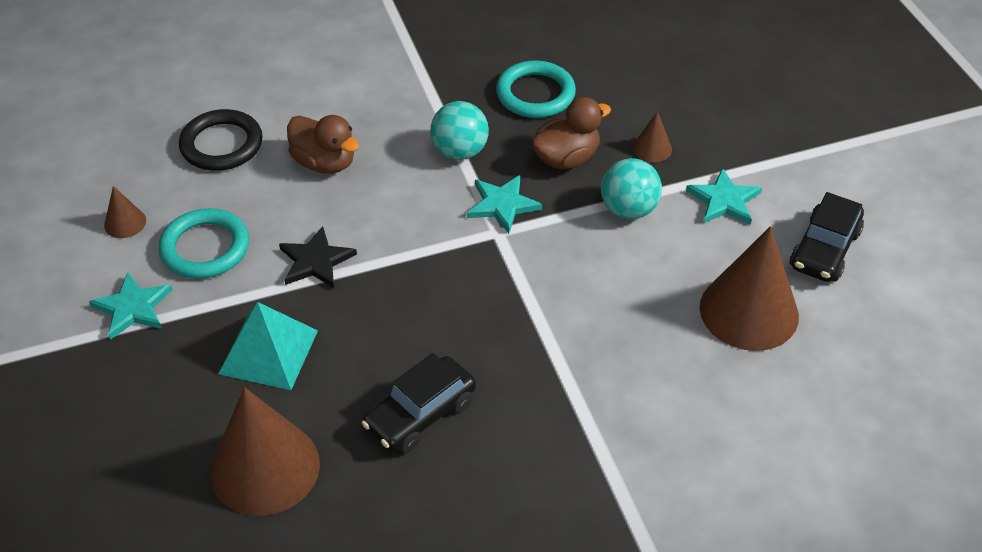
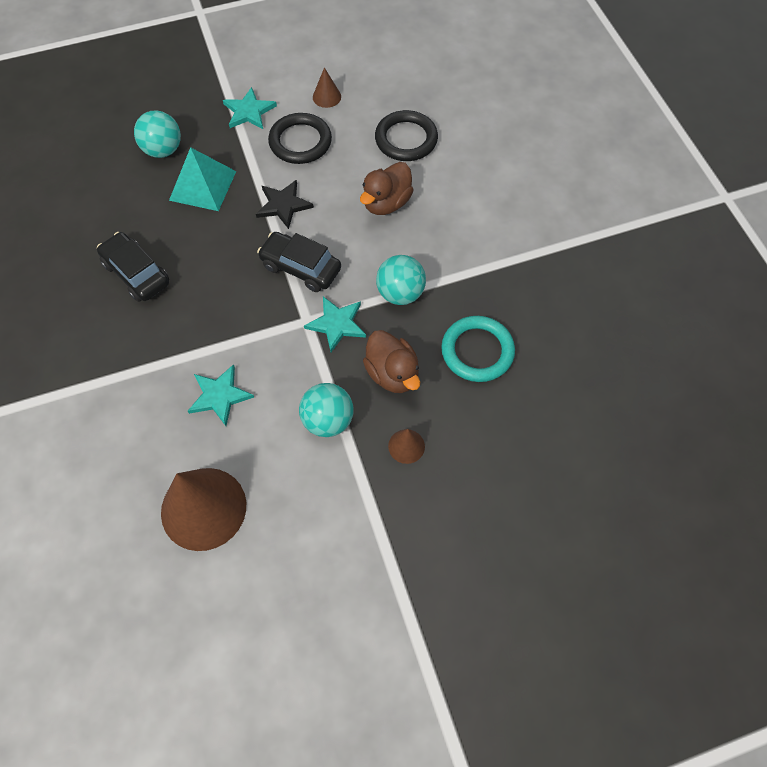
camera: 90 degrees right, 15 degrees up
turquoise ring [159,208,249,279] -> black ring [268,113,332,164]
brown cone [211,387,320,516] -> none
turquoise star [686,168,762,225] -> turquoise star moved to [188,364,254,426]
black car [790,192,864,282] -> black car moved to [257,232,341,292]
none -> turquoise ball [134,110,181,158]

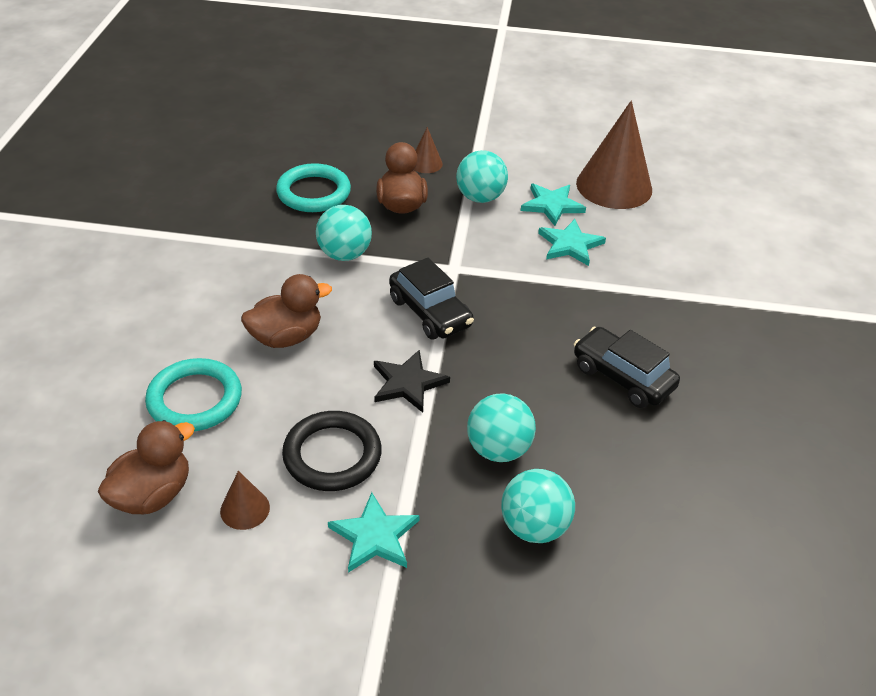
camera: 155 degrees left, 20 degrees down
black car [97,232,169,302] -> black car turned 150 degrees clockwise [574,327,680,408]
turquoise pyramid [169,147,236,211] -> turquoise ball [467,393,536,462]
turquoise star [304,296,366,352] -> turquoise star moved to [521,183,586,226]
black ring [375,110,438,161] -> turquoise ring [145,358,242,431]
none -> brown duck [98,420,195,514]

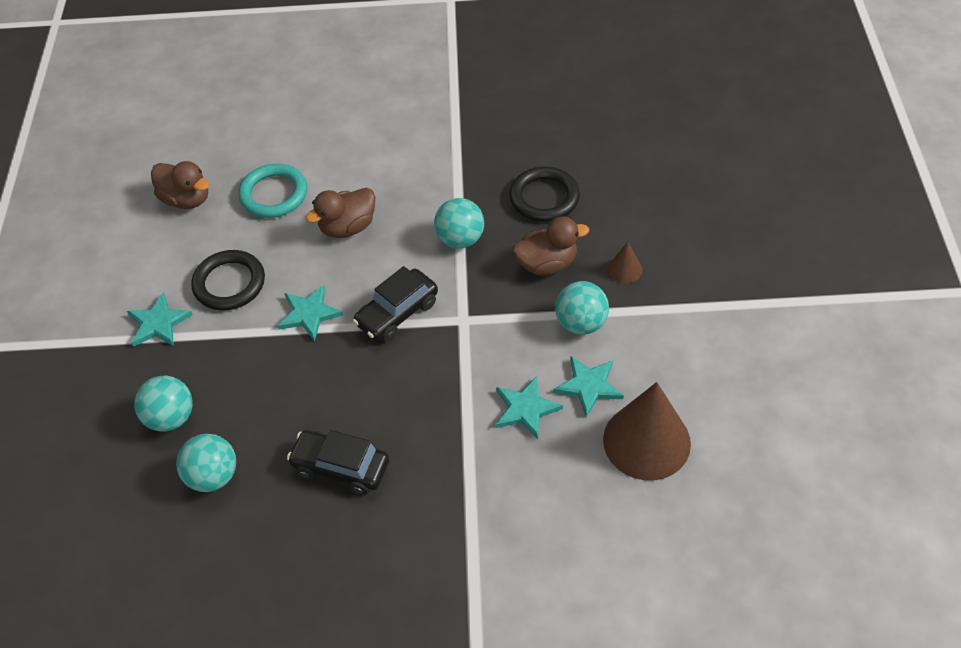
camera: 85 degrees right, 10 degrees up
brown cone [220,471,270,530] -> none
brown duck [241,274,332,348] -> brown duck turned 90 degrees clockwise [305,188,375,238]
turquoise ring [276,163,351,212] -> black ring [510,167,580,222]
black star [374,350,450,413] -> turquoise star [277,285,343,341]
turquoise ball [467,393,536,462] -> turquoise ball moved to [176,434,236,492]
black car [574,327,680,408] -> black car turned 105 degrees counterclockwise [287,430,389,495]

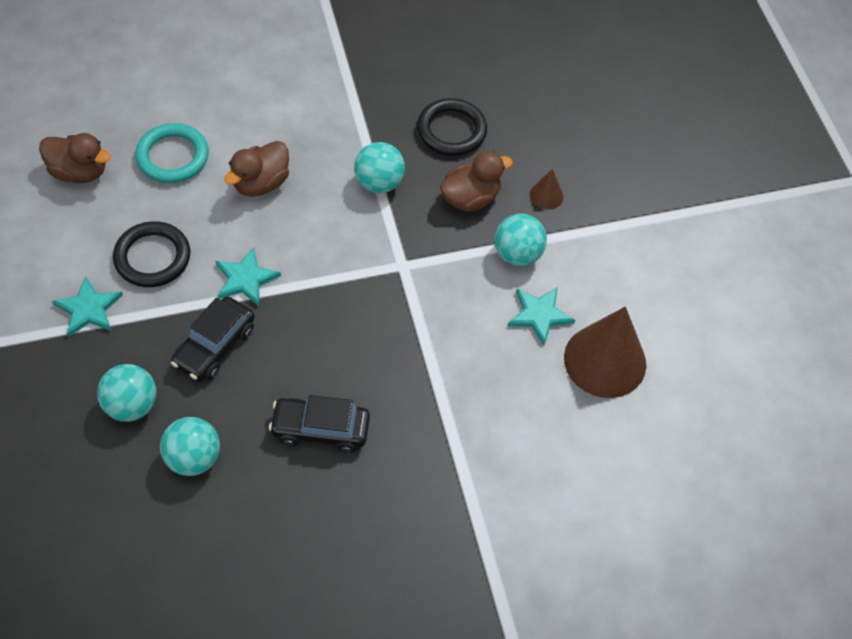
camera: 20 degrees left, 5 degrees up
black car [353,266,438,342] -> black car moved to [171,296,255,381]
turquoise star [496,376,563,440] -> none

